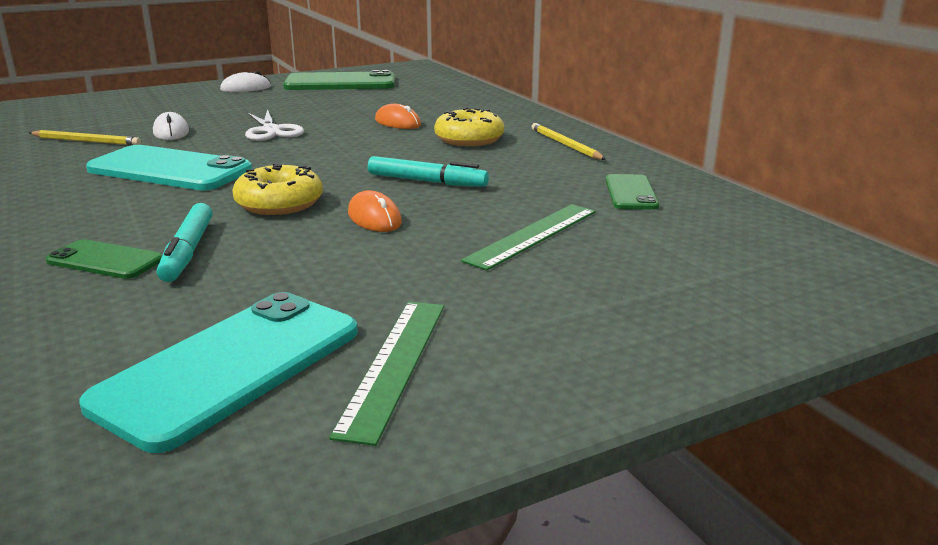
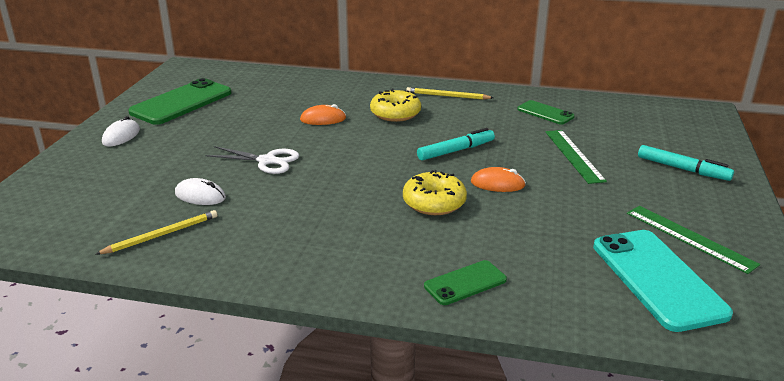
camera: 50 degrees left, 5 degrees up
turquoise phone [86,145,252,191] -> none
turquoise marker [157,203,213,282] -> turquoise marker moved to [638,145,734,181]

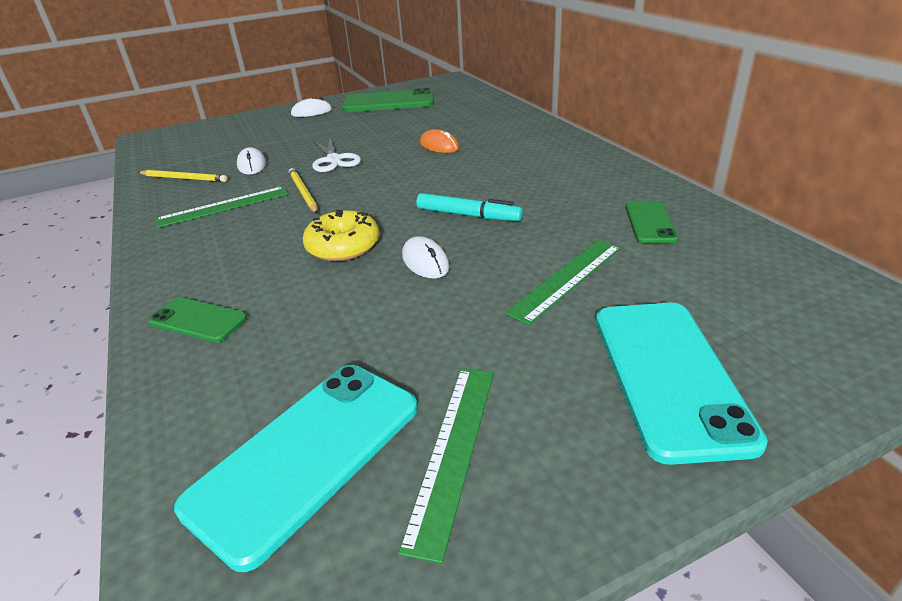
camera: 55 degrees right, 5 degrees up
yellow donut [370,89,421,122] -> none
yellow pencil [406,87,494,100] -> yellow pencil moved to [289,168,318,214]
orange mouse [471,167,526,192] -> white mouse [402,236,449,278]
turquoise marker [638,145,734,181] -> turquoise phone [596,303,768,465]
none -> green ruler [155,186,288,228]

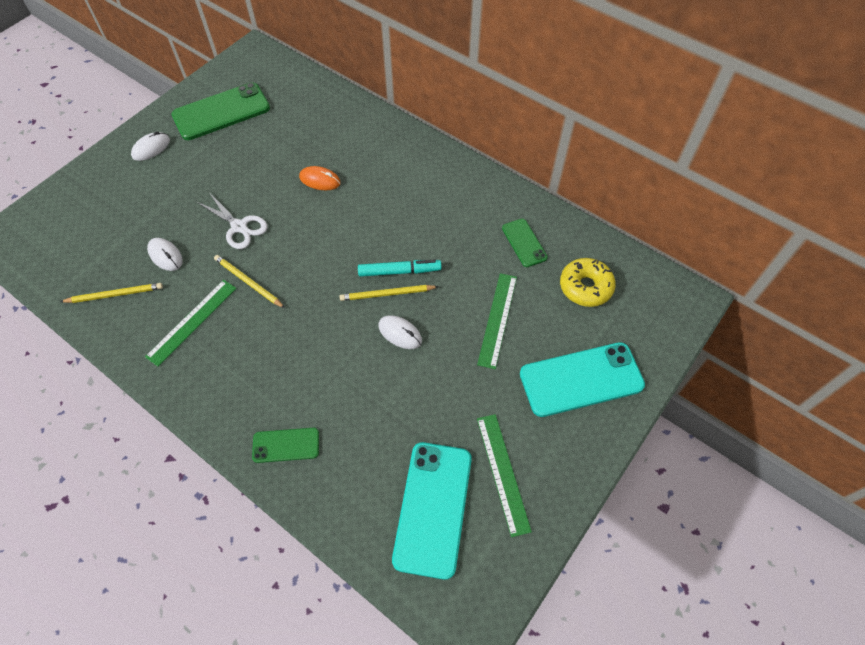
camera: 30 degrees left, 25 degrees up
yellow donut [303,210,379,261] -> yellow donut moved to [560,258,616,307]
turquoise phone [596,303,768,465] -> turquoise phone turned 75 degrees counterclockwise [520,342,645,417]
none -> yellow pencil [340,285,439,301]

